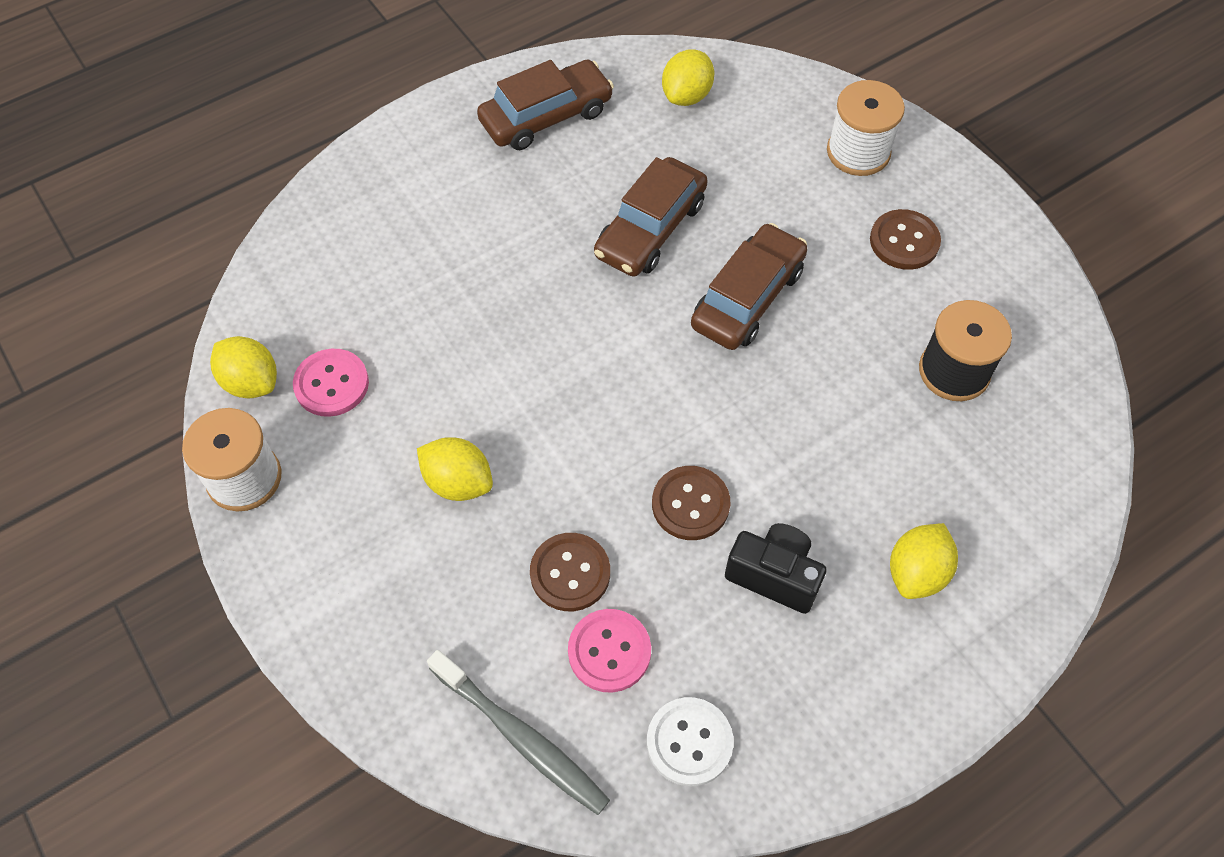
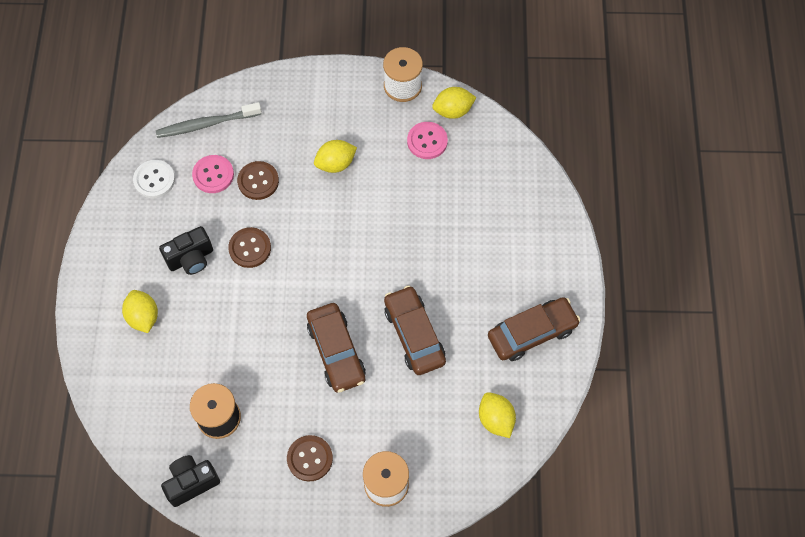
camera: 125 degrees right, 5 degrees up
brown car [477,59,614,150] -> brown car turned 120 degrees counterclockwise [488,297,580,361]
none -> black camera [161,455,220,507]

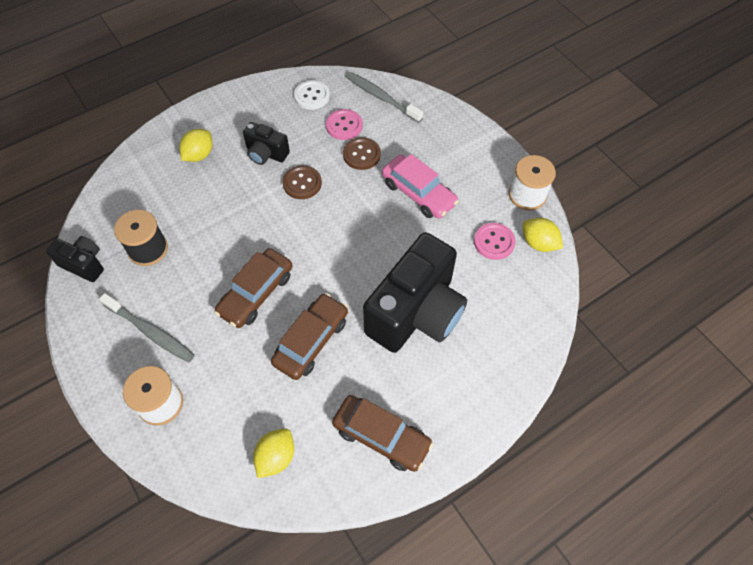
camera: 55 degrees right, 5 degrees down
brown button [287,435,333,481] -> grey toothbrush [99,293,195,362]
yellow lemon [314,140,357,173] -> pink car [382,154,459,219]
none -> black camera [363,232,467,353]

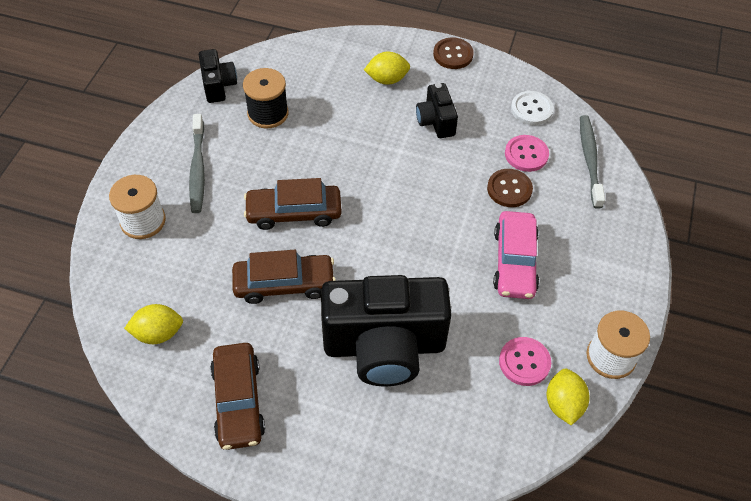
camera: 50 degrees right, 5 degrees down
brown button [283,165,322,199] -> brown button moved to [433,37,474,69]

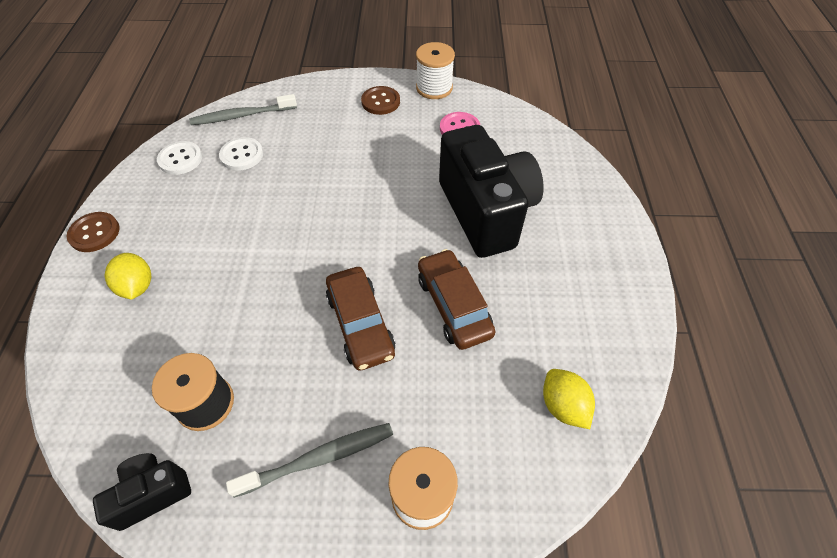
camera: 105 degrees left, 0 degrees up
brown car [210,343,265,450] -> none
black camera [416,83,458,138] -> none
brown button [487,169,533,207] -> brown button moved to [361,86,400,115]
pink car [493,211,539,299] -> none
pink button [505,135,549,172] -> white button [219,137,263,170]
yellow lemon [547,369,590,426] -> none

